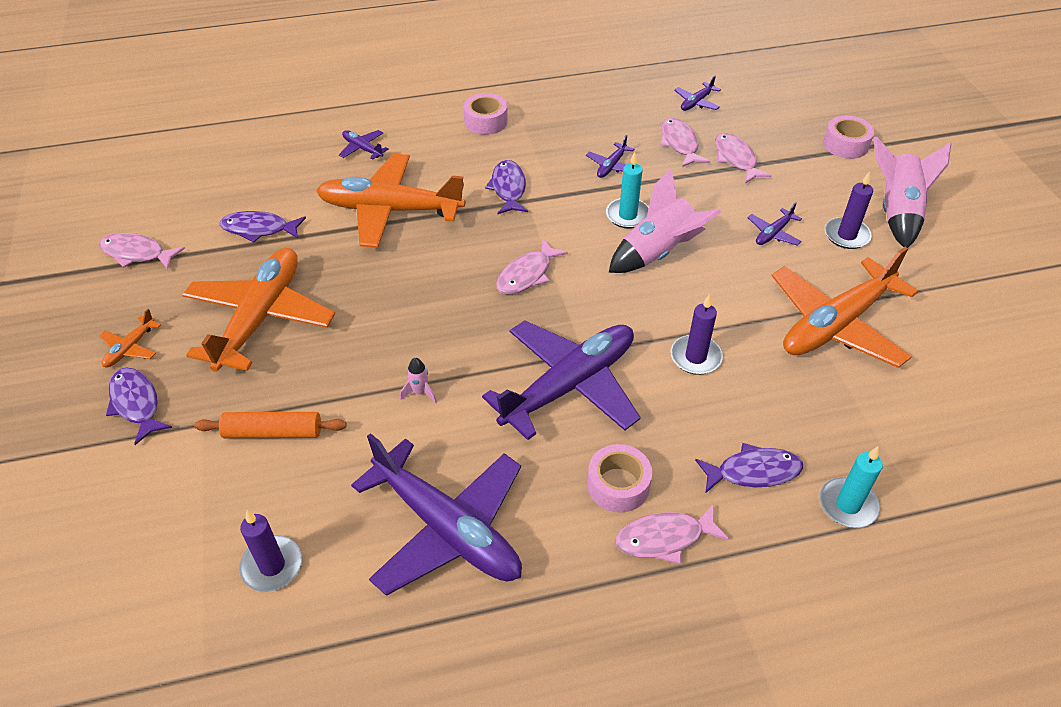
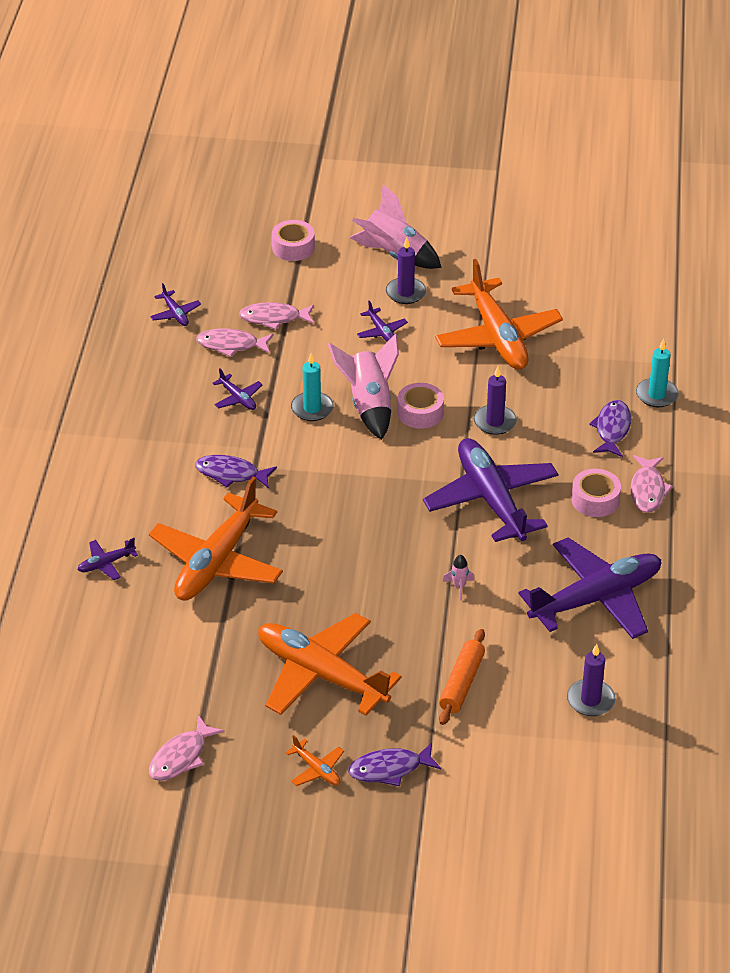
camera: 70 degrees left, 5 degrees down
purple fish [220,211,306,243] -> none
pink tape [463,93,508,135] -> pink tape moved to [397,383,444,429]
pink fish [496,239,568,294] -> none

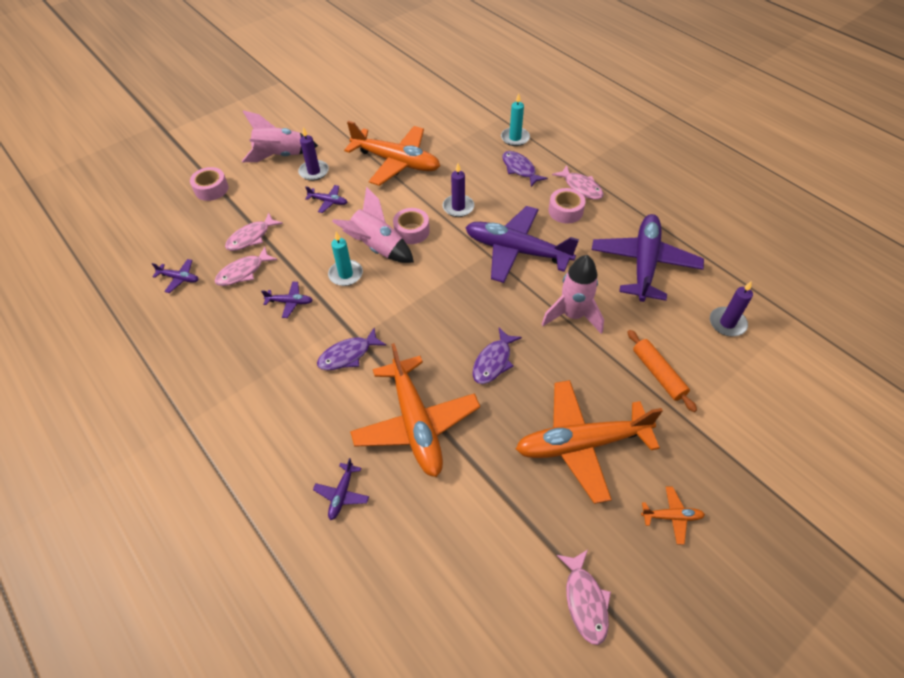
camera: 45 degrees left, 10 degrees up
purple fish [348,743,441,786] -> purple fish moved to [473,328,522,384]
pink rocket [443,555,474,600] -> pink rocket [542,255,604,334], size x2.38

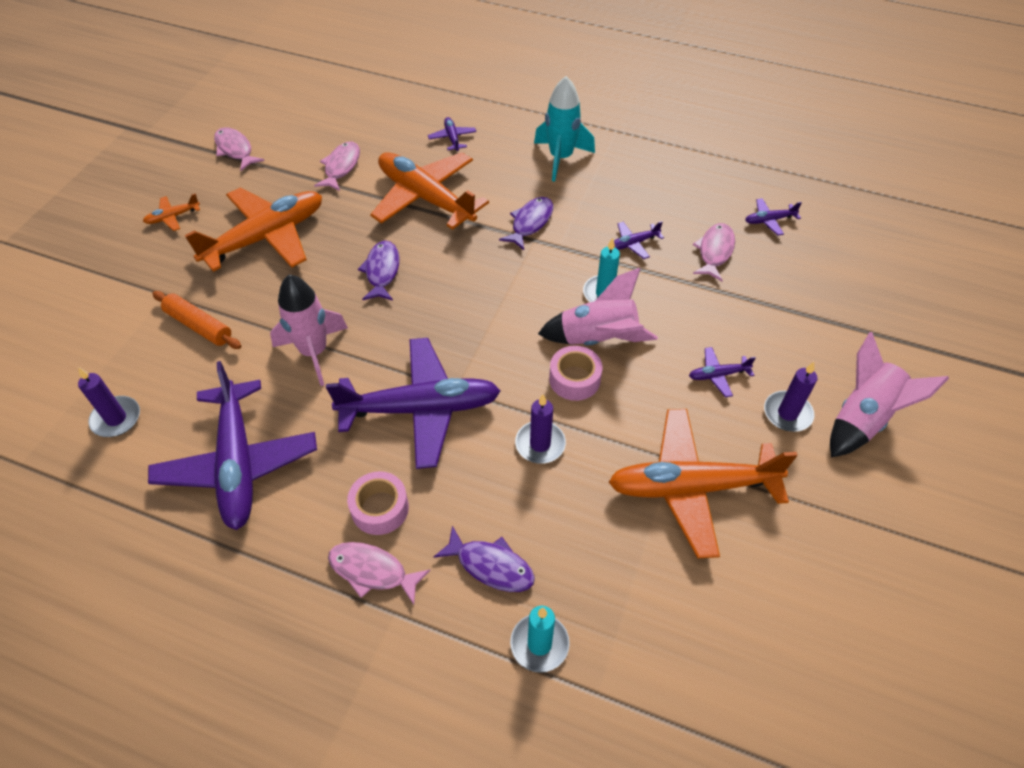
camera: 150 degrees right, 0 degrees up
pink tape [190,167,229,201] -> none
pink fish [225,213,283,251] -> pink fish moved to [314,142,360,191]
none -> turquoise rocket [534,76,595,182]

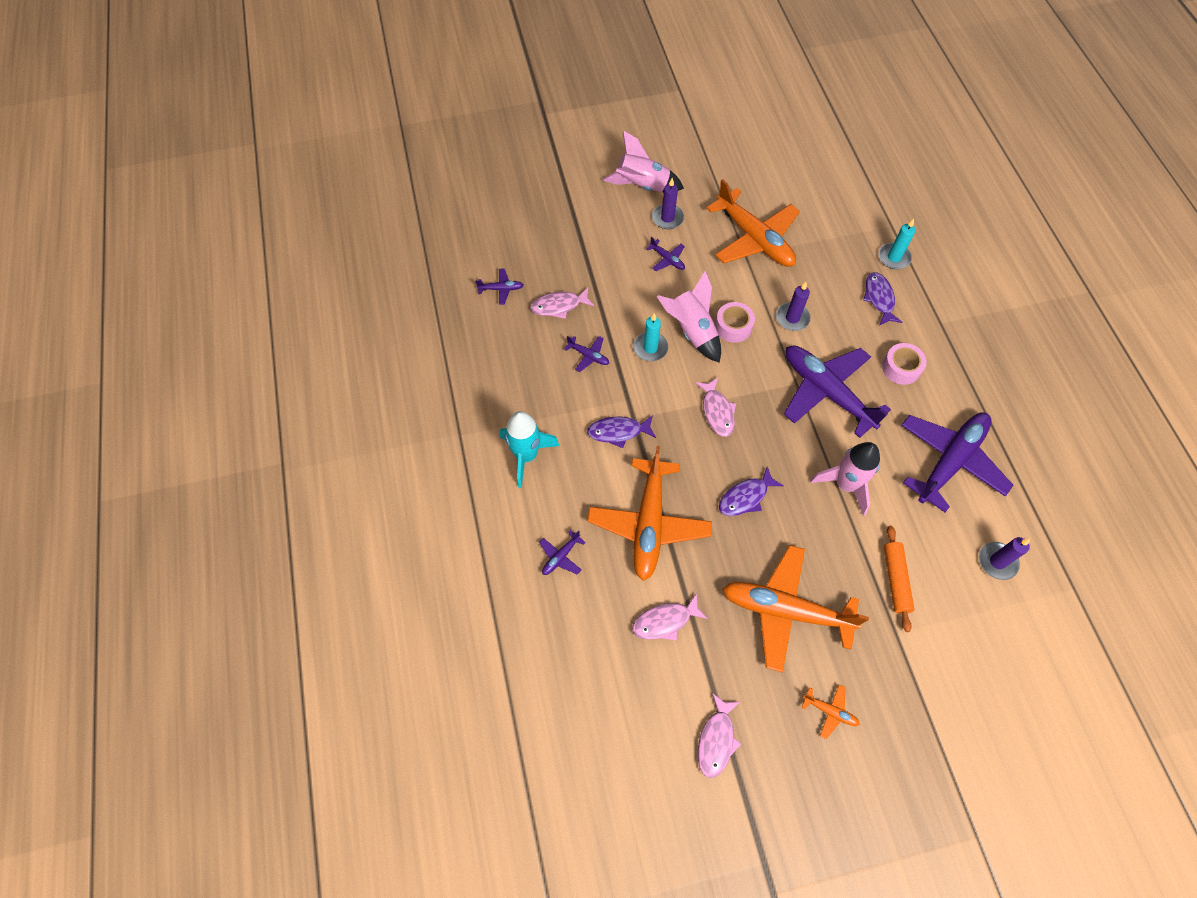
camera: 125 degrees left, 10 degrees up
pink fish [328,542,430,605] -> pink fish moved to [695,377,736,437]
purple plane [745,198,802,236] -> purple plane turned 45 degrees counterclockwise [475,269,524,305]

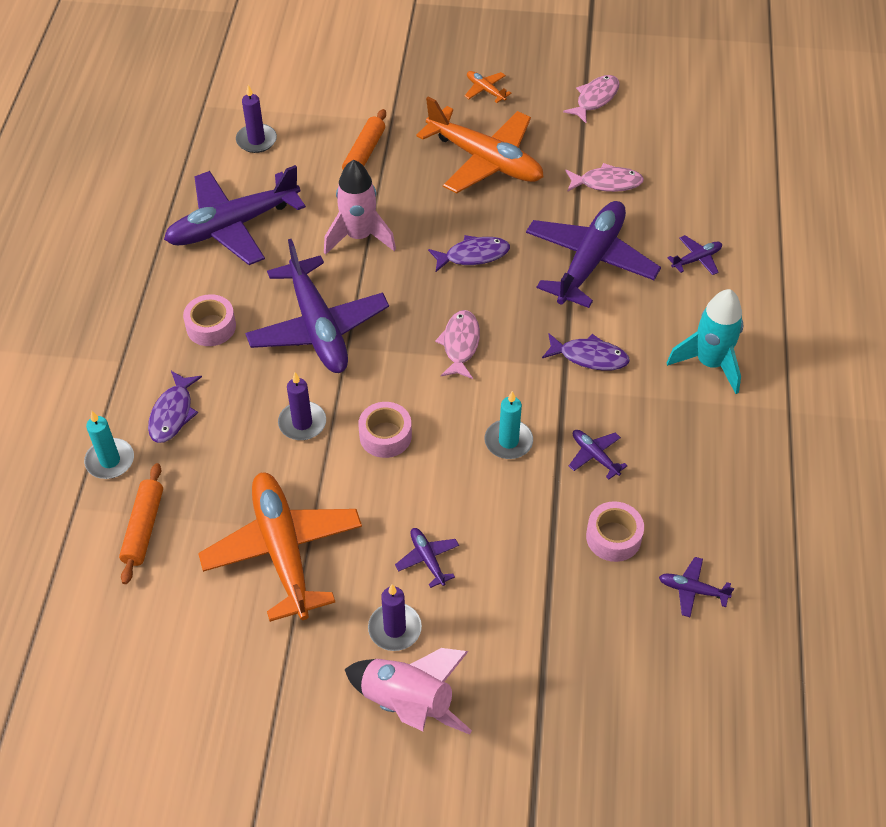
camera: 160 degrees left, 10 degrees down
pink fish [530,288,594,319] -> pink tape [586,501,644,562]
orange plane [587,446,712,581] -> purple plane [526,201,661,308]
pink rocket [657,271,721,363] -> none
none -> orange rolling pin [119,463,163,584]

